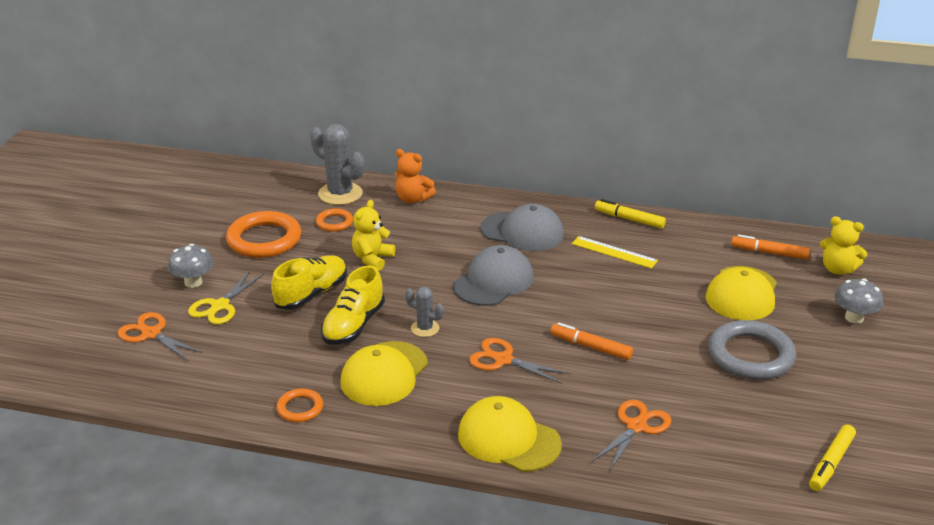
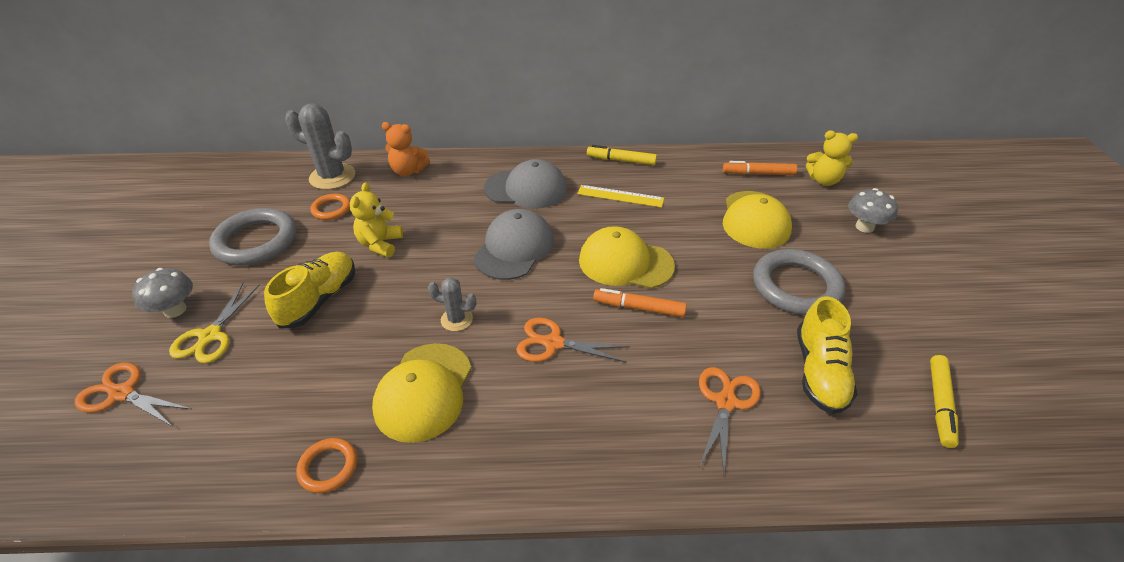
camera: 15 degrees left, 10 degrees up
orange ring [226,211,301,258] -> grey ring [209,208,296,266]
yellow shoe [321,265,385,345] -> yellow shoe moved to [797,296,857,414]
yellow cap [458,396,562,472] -> yellow cap moved to [579,226,675,289]

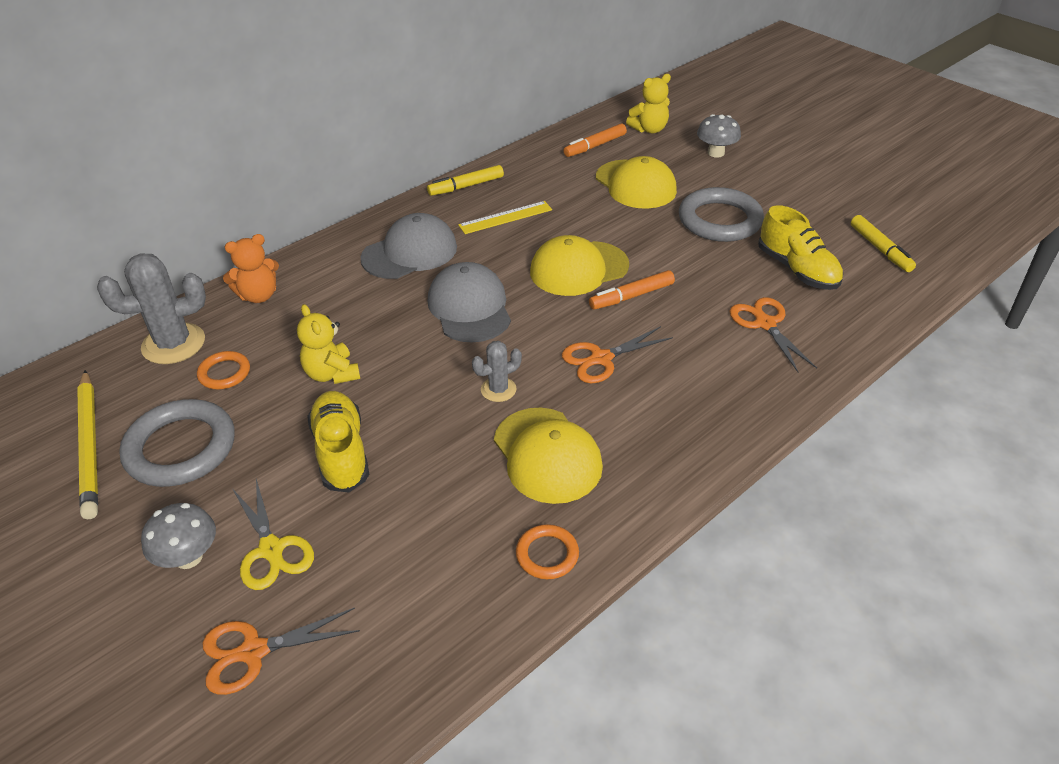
camera: 40 degrees left, 0 degrees up
none -> yellow pencil [77,370,98,519]

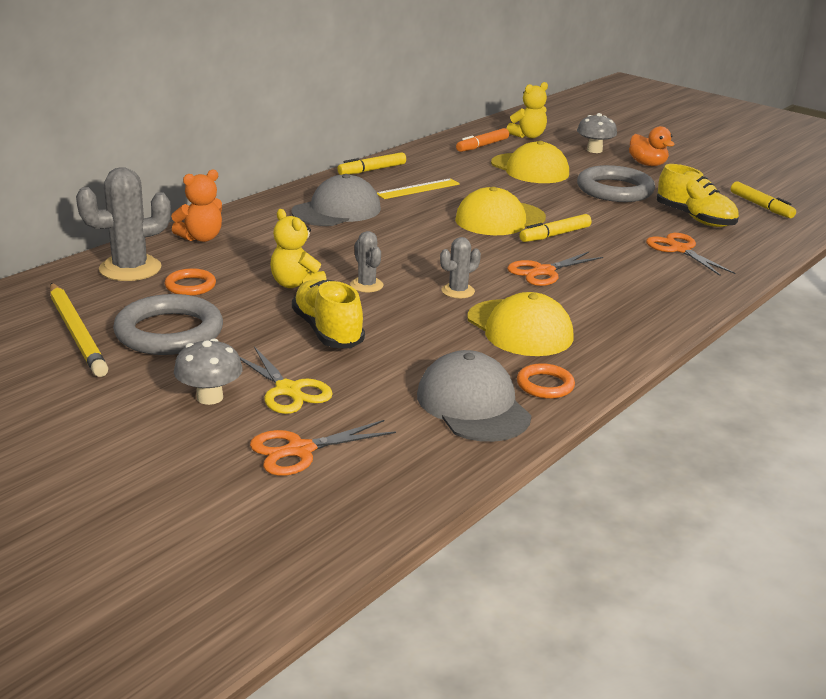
camera: 10 degrees left, 15 degrees down
grey cap [428,262,511,343] -> grey cap moved to [417,350,532,442]
orange marker [589,270,675,310] -> yellow marker [519,214,592,242]
none -> grey cactus [350,231,384,292]
none -> orange duck [629,126,675,166]

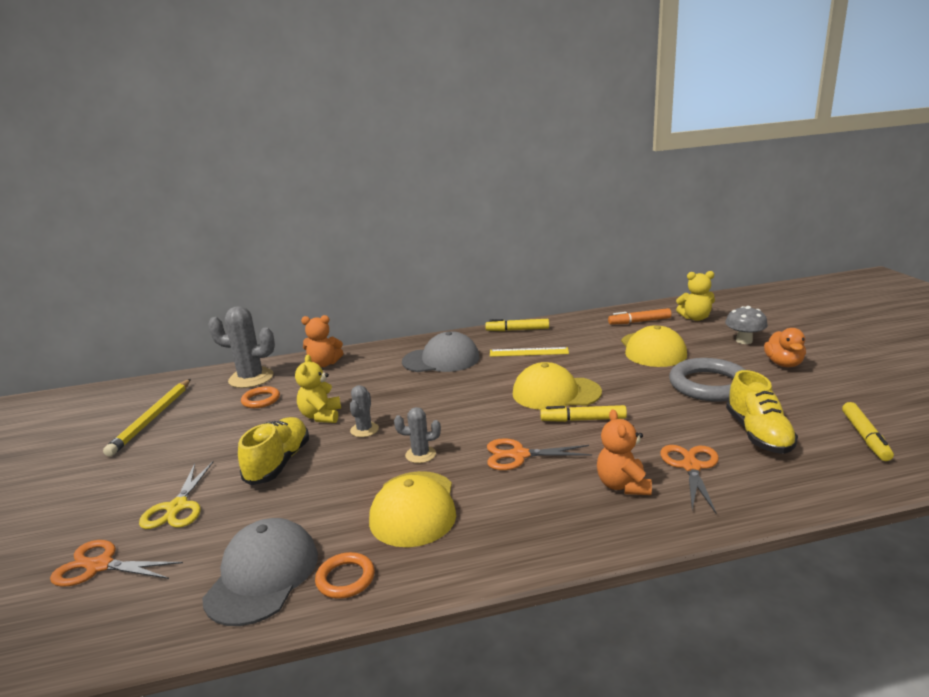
camera: 40 degrees right, 5 degrees down
grey ring [113,294,223,355] -> none
grey mushroom [174,338,243,405] -> none
none -> orange teddy bear [597,410,652,495]

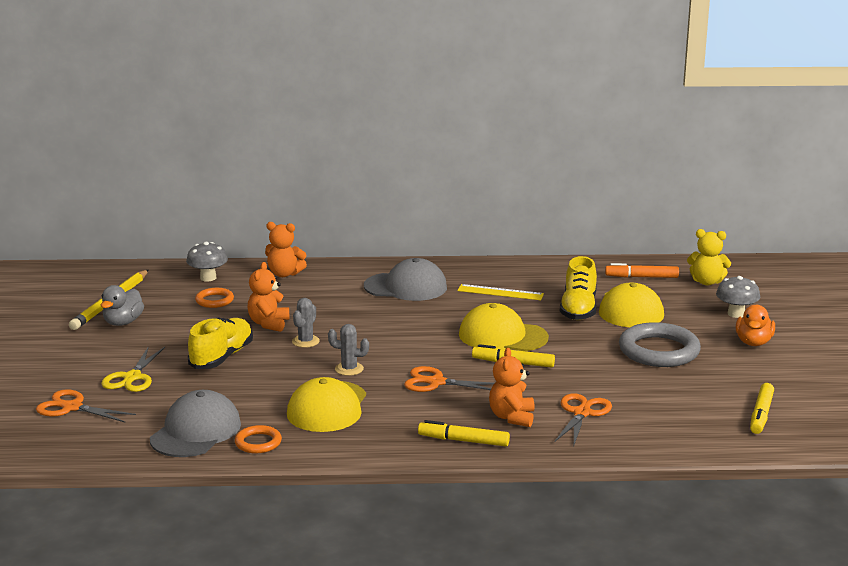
camera: 10 degrees right, 0 degrees up
grey cactus [208,306,275,388] -> grey mushroom [186,242,228,281]
yellow teddy bear [295,354,341,423] -> orange teddy bear [247,262,290,332]
yellow marker [485,319,549,331] -> yellow marker moved to [418,420,510,447]
yellow shoe [726,370,798,454] -> yellow shoe moved to [560,256,597,320]
none -> grey duck [101,285,144,326]

